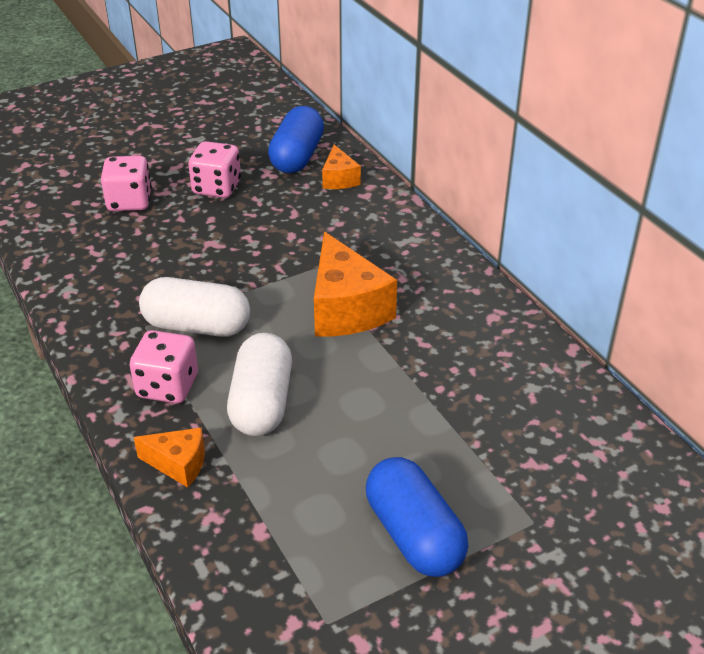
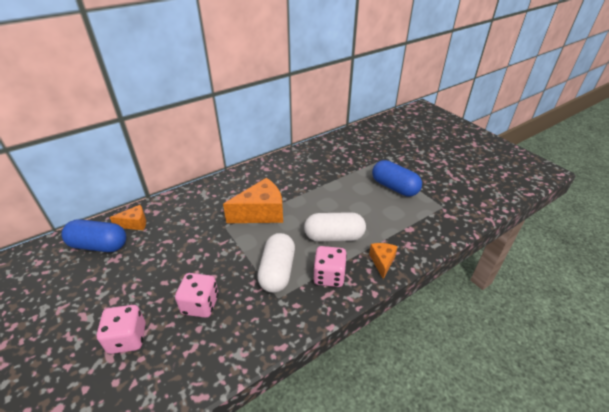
camera: 95 degrees left, 0 degrees up
pink dice [188,141,241,198] -> pink dice moved to [175,273,219,318]
blue capsule [366,457,469,577] -> blue capsule turned 75 degrees clockwise [372,160,422,196]

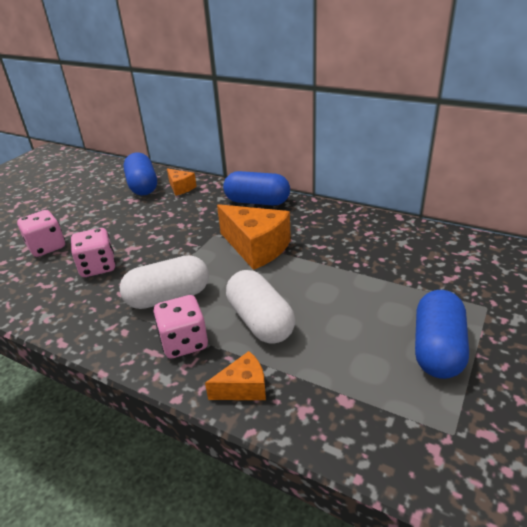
camera: 65 degrees right, 5 degrees down
none -> blue capsule [223,171,290,206]

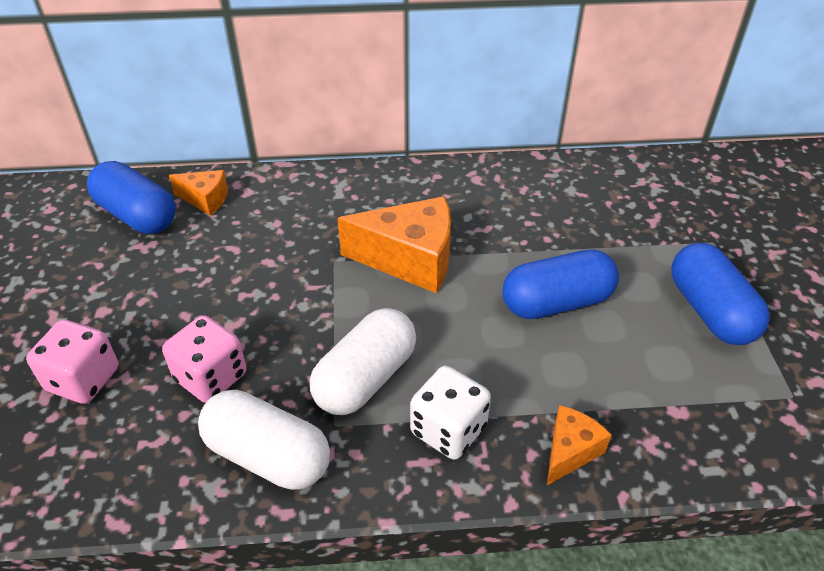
camera: 35 degrees left, 10 degrees up
pink dice [153,295,208,359] -> white dice [410,366,491,460]
blue capsule [223,171,290,206] -> blue capsule moved to [502,249,619,319]
white capsule [226,270,295,344] -> white capsule moved to [198,390,330,490]

